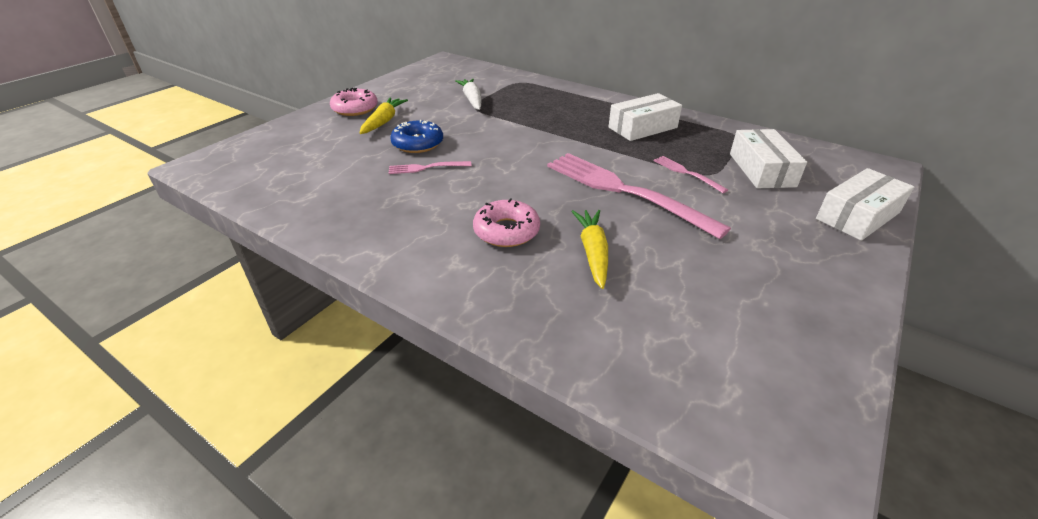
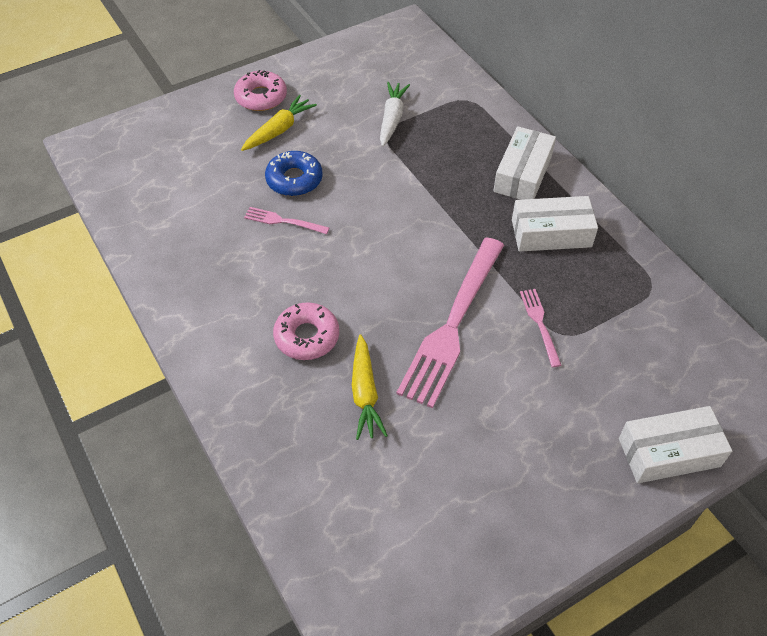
camera: 25 degrees right, 15 degrees up
pink fork [547,153,731,239] -> pink fork turned 135 degrees counterclockwise [396,237,504,408]
yellow carrot [571,210,608,289] -> yellow carrot turned 150 degrees clockwise [352,334,388,440]
white box [730,129,807,188] -> white box moved to [493,126,556,200]

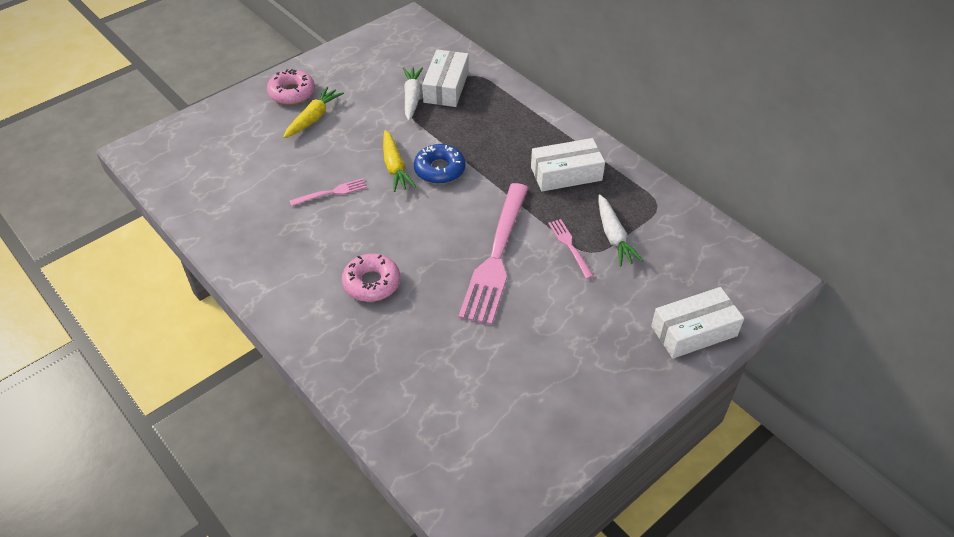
camera: 10 degrees left, 5 degrees down
pink fork [244,207,329,234] -> pink fork turned 150 degrees clockwise [290,178,367,206]
blue donut [265,151,323,196] -> blue donut moved to [414,144,465,184]
yellow carrot [352,334,388,440] -> yellow carrot moved to [383,130,416,192]
white box [493,126,556,200] -> white box moved to [422,49,469,107]
none -> white carrot [598,194,643,266]

